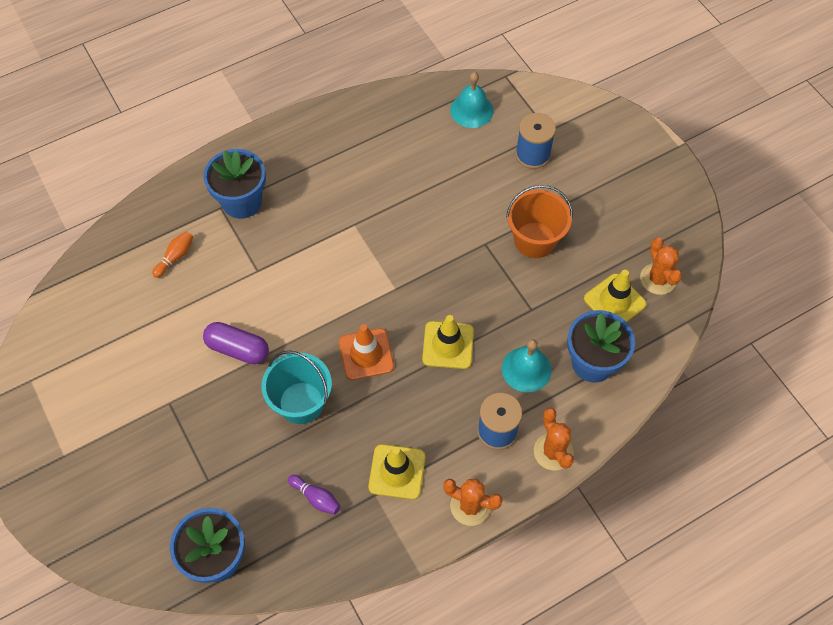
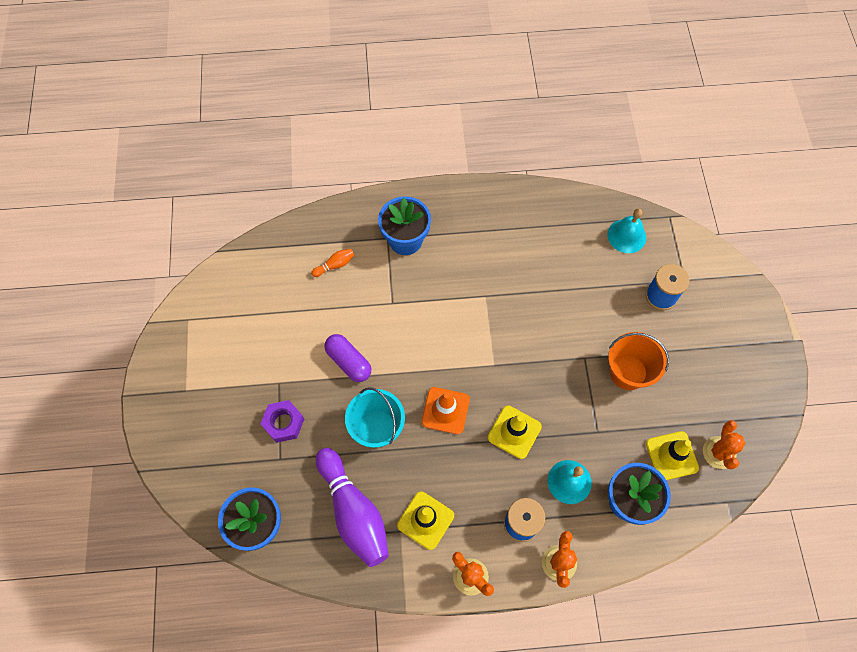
camera: 25 degrees right, 5 degrees up
purple bowling pin [288,475,341,515] -> purple bowling pin [316,448,389,567], size x2.42
none -> purple nut [260,400,304,443]

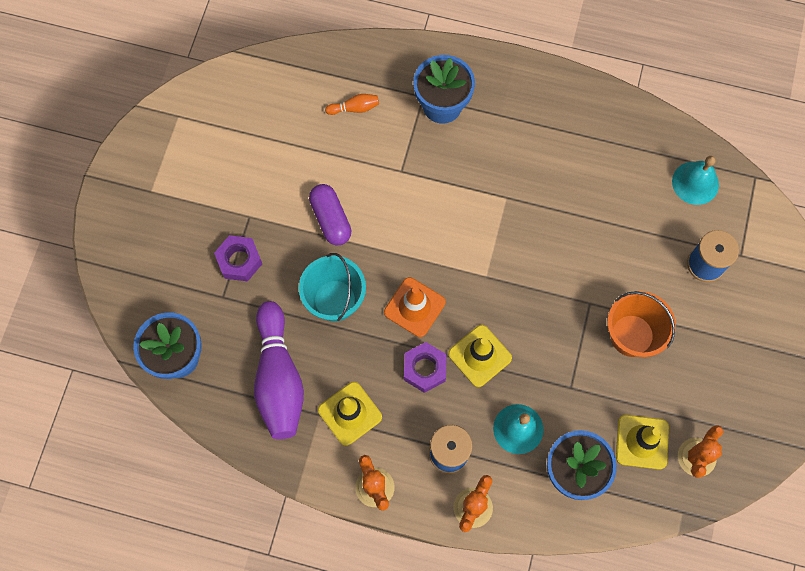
camera: 20 degrees right, 5 degrees up
none -> purple nut [404,342,447,393]

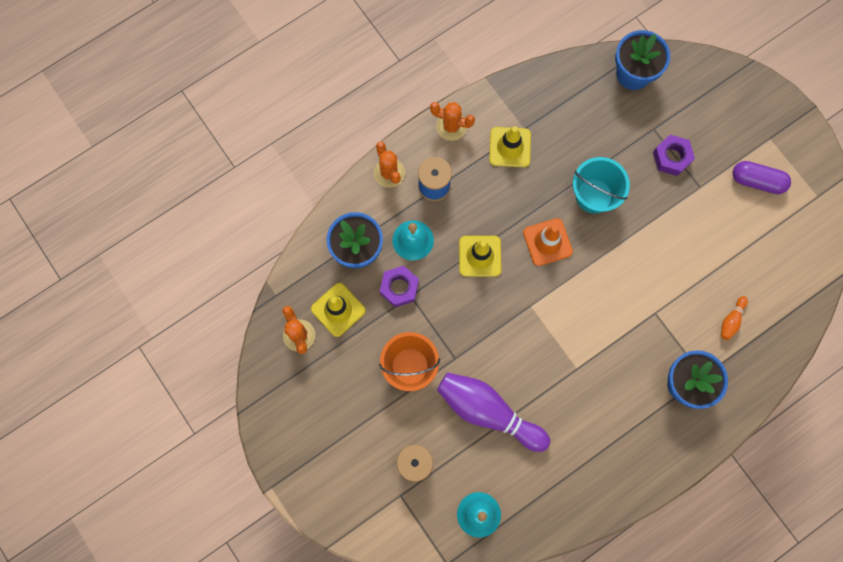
camera: 130 degrees right, 5 degrees up
purple bowling pin [254,301,304,439] -> purple bowling pin moved to [437,373,550,452]
purple capsule [309,184,351,245] -> purple capsule moved to [733,161,791,194]
purple nut [404,342,447,393] -> purple nut moved to [380,266,419,308]

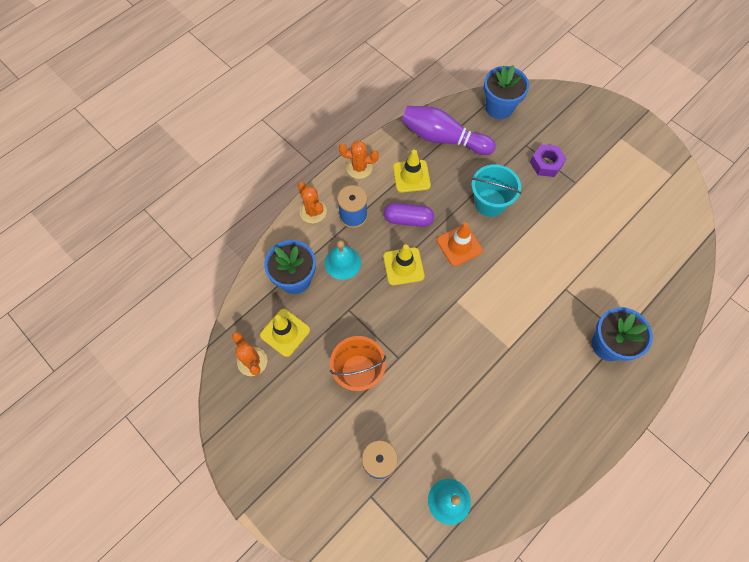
camera: 10 degrees left, 10 degrees down
purple nut [380,266,419,308] -> none
purple bowling pin [437,373,550,452] -> purple bowling pin moved to [402,106,496,155]
orange bowling pin [721,296,748,340] -> none
purple capsule [733,161,791,194] -> purple capsule moved to [384,203,434,227]

